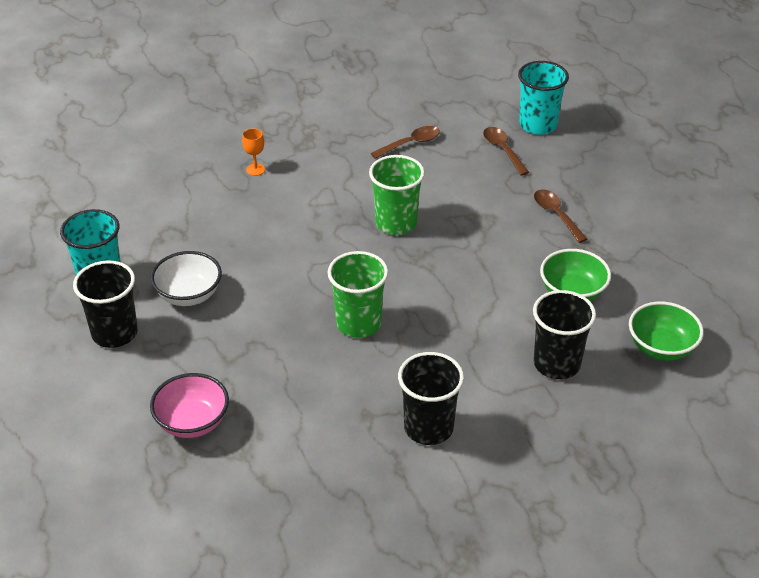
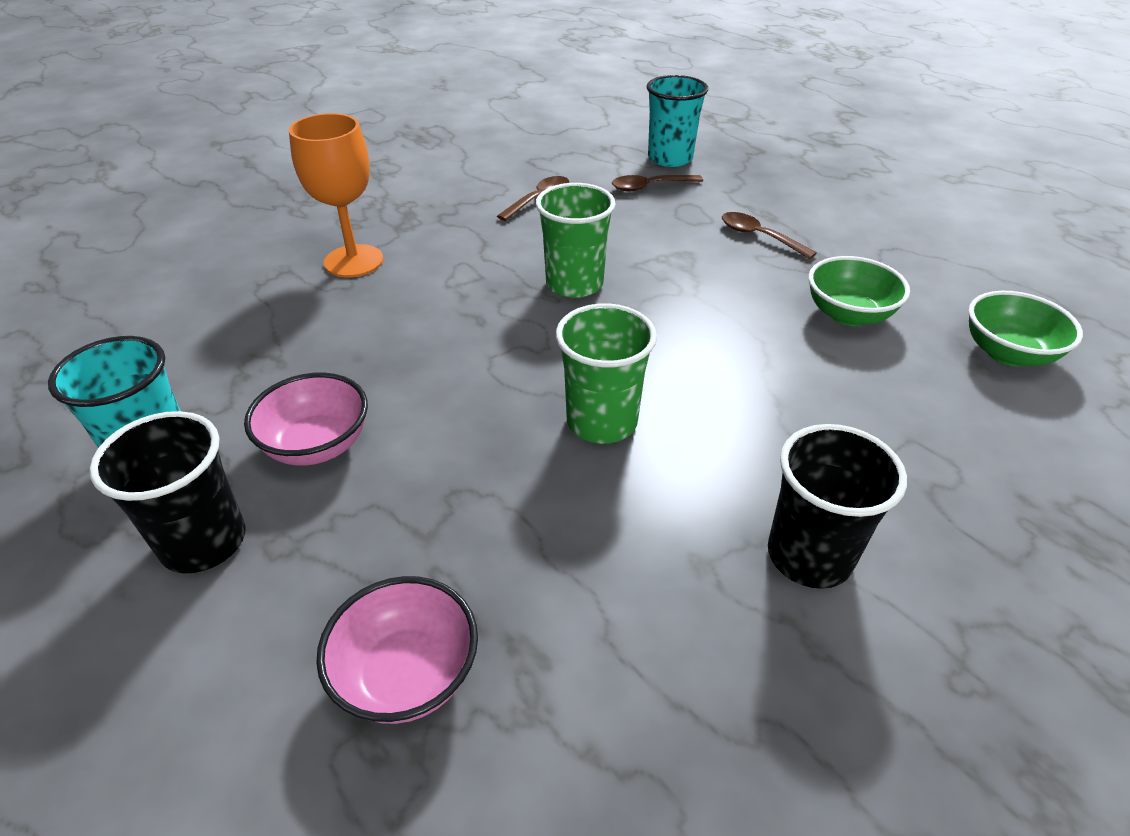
camera: 20 degrees left, 0 degrees up
white bowl [150,251,222,306] -> pink bowl [244,373,368,466]
orange goblet [242,128,265,176] -> orange goblet [289,113,383,277], size x2.24
brown spoon [483,127,529,176] -> brown spoon turned 60 degrees counterclockwise [612,175,703,192]
black cup [533,290,596,379] -> none

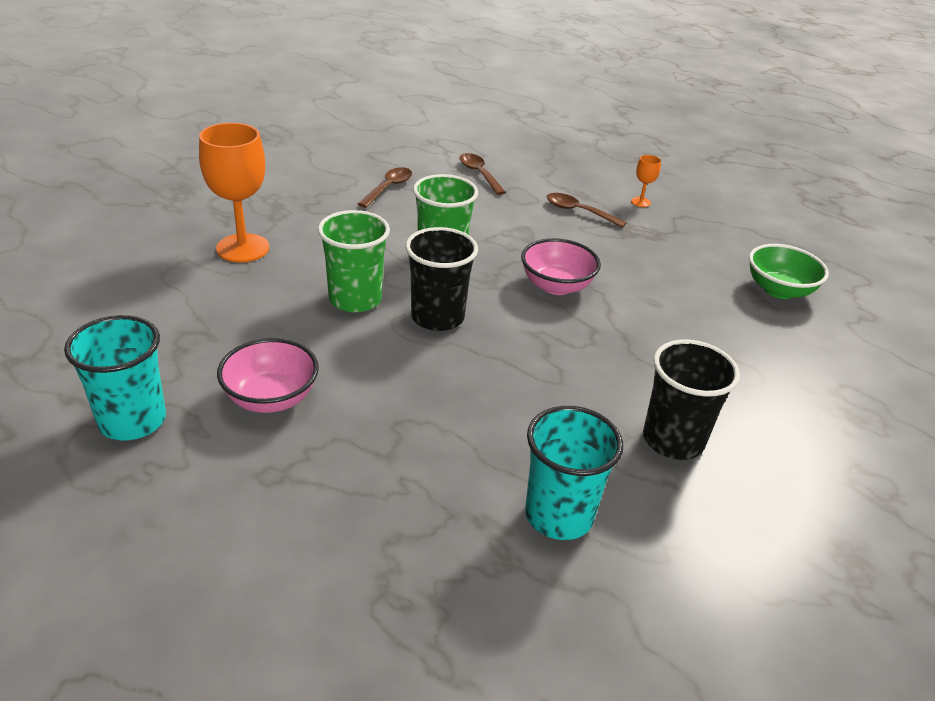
camera: 15 degrees left, 5 degrees down
black cup [89,411,246,573] -> black cup moved to [405,227,478,331]
pink bowl [316,576,478,724] -> pink bowl moved to [521,238,601,295]
green cup [556,303,657,444] -> green cup moved to [318,210,390,312]
brown spoon [612,175,703,192] -> brown spoon turned 90 degrees clockwise [460,153,506,195]
turquoise cup [647,75,708,167] -> turquoise cup moved to [525,406,623,540]
green bowl [808,256,910,326] -> none
none -> orange goblet [631,155,661,207]

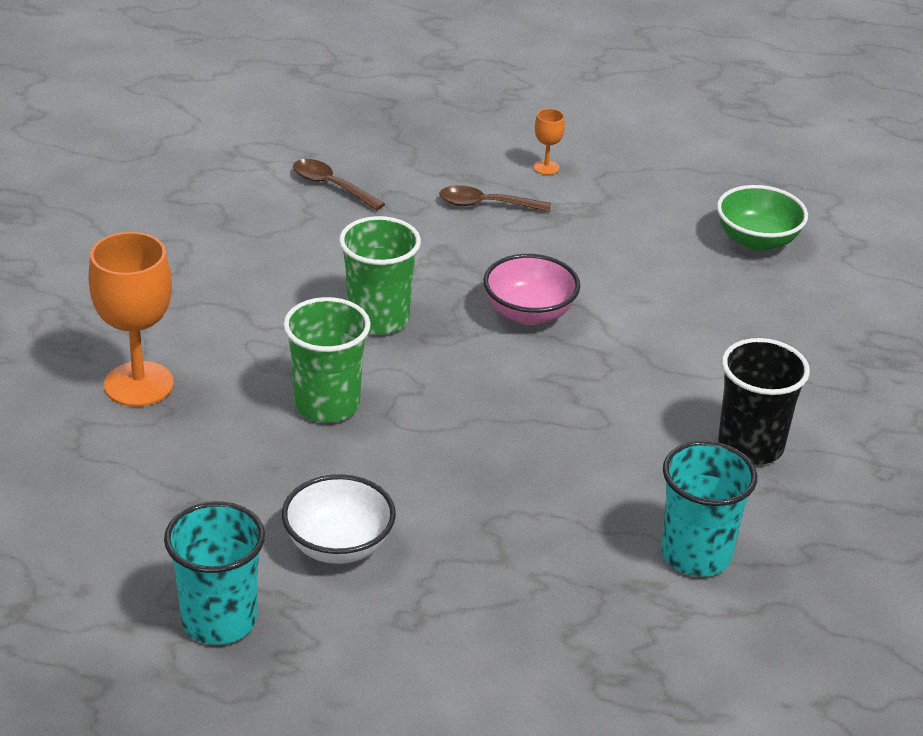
camera: 25 degrees left, 0 degrees up
pink bowl [217,338,319,413] -> white bowl [282,474,396,564]
brown spoon [358,167,412,208] -> none
black cup [405,227,478,331] -> none

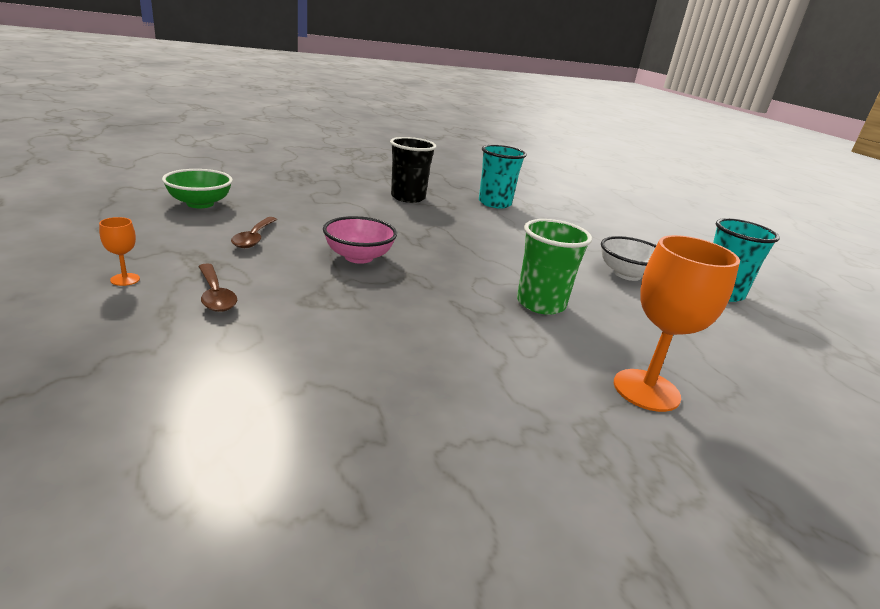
camera: 125 degrees left, 10 degrees down
brown spoon [293,159,385,211] -> brown spoon moved to [231,217,277,248]
green cup [339,216,421,334] -> none

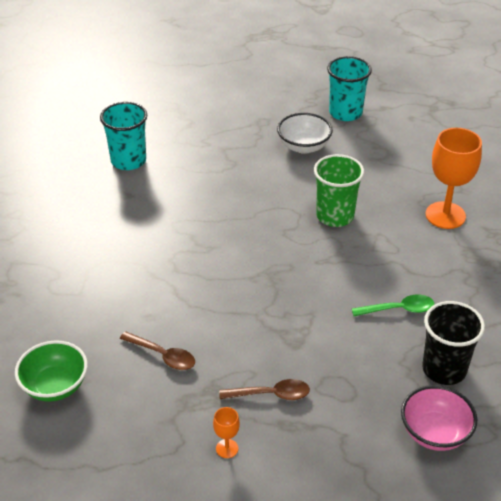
camera: 60 degrees left, 15 degrees up
pink bowl [323,216,397,264] -> pink bowl moved to [401,385,477,451]
black cup [390,137,436,203] -> black cup moved to [422,301,485,385]
none -> green spoon [352,295,434,316]

